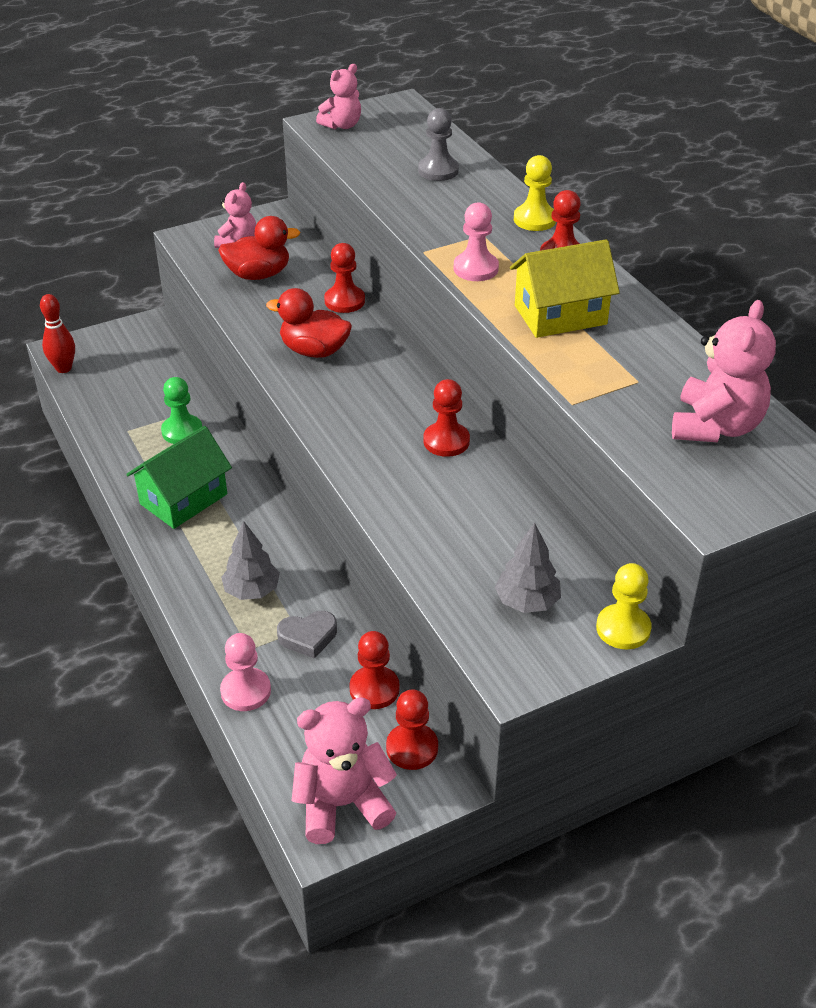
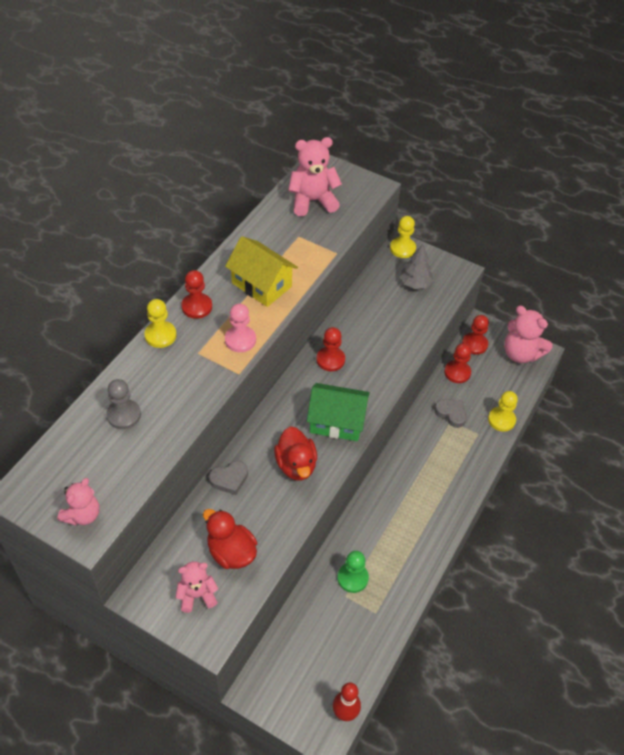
camera: 125 degrees left, 10 degrees up
green house [126,426,232,529] -> green house moved to [307,383,370,441]
pink pawn [220,633,271,711] -> yellow pawn [488,391,518,432]
grey tree [221,521,280,600] -> none
pink teddy bear [316,64,361,129] -> pink teddy bear turned 105 degrees clockwise [57,478,100,525]
red pawn [324,243,365,313] -> grey heart [209,461,248,495]

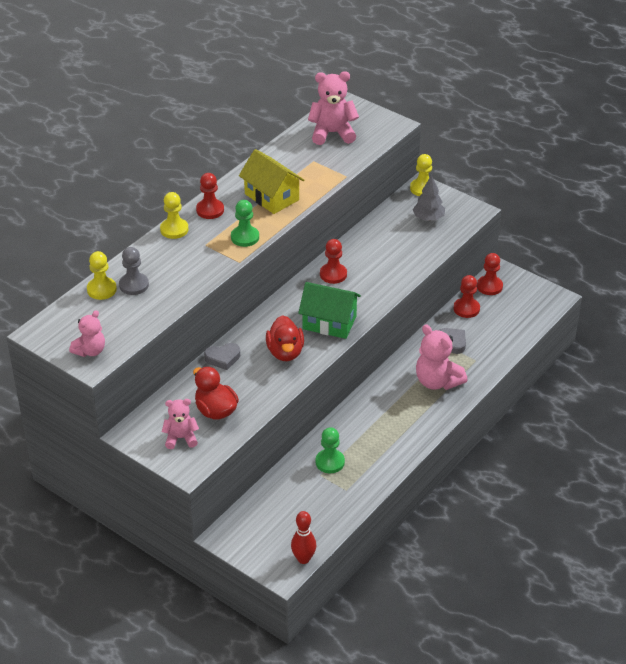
camera: 10 degrees right, 10 degrees down
pink pawn [225,304,256,352] -> green pawn [231,200,259,247]
yellow pawn [488,391,518,432] -> yellow pawn moved to [87,251,117,300]
pink teddy bear [504,306,553,363] -> pink teddy bear moved to [416,324,467,390]

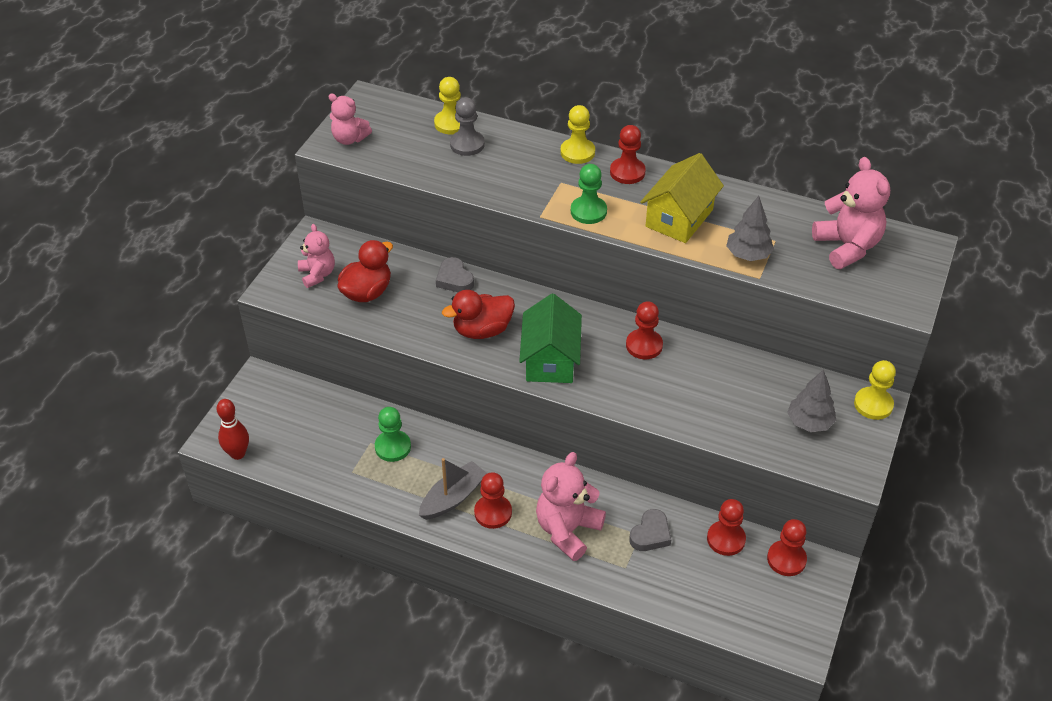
camera: 75 degrees right, 5 degrees up
none -> grey boat [419,458,487,520]
none -> red pawn [474,472,512,529]
none -> grey tree [726,196,774,261]

